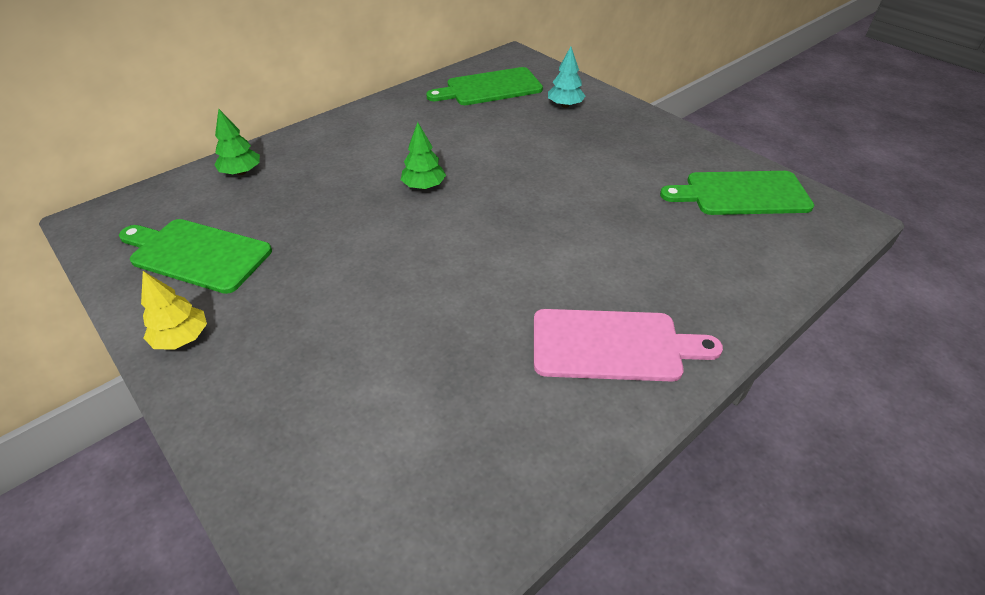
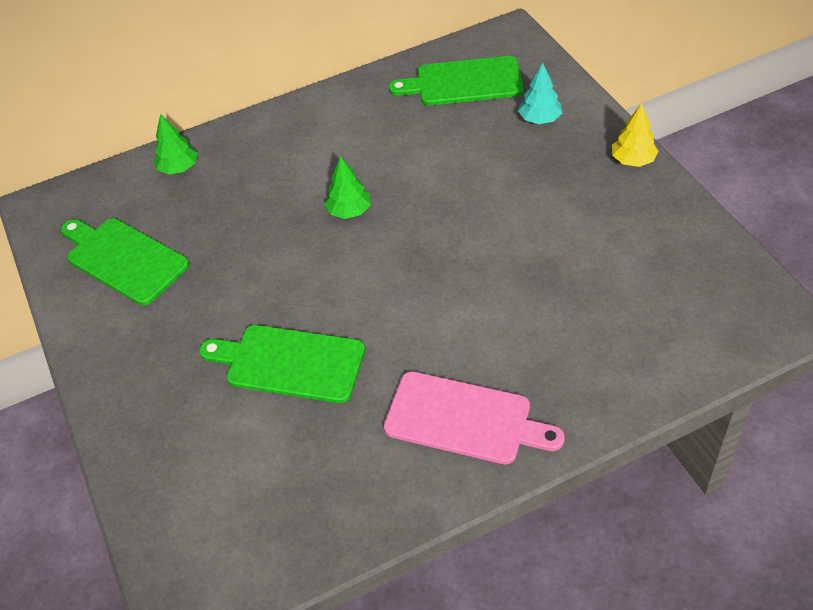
camera: 20 degrees right, 5 degrees up
yellow tree [141,271,207,350] -> yellow tree moved to [612,103,659,167]
green cutting board [660,171,814,215] -> green cutting board moved to [199,325,365,403]

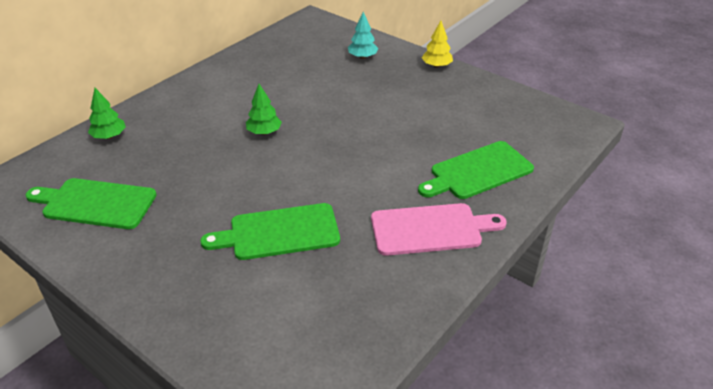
camera: 30 degrees left, 10 degrees down
green cutting board [389,56,524,105] -> green cutting board moved to [418,141,534,199]

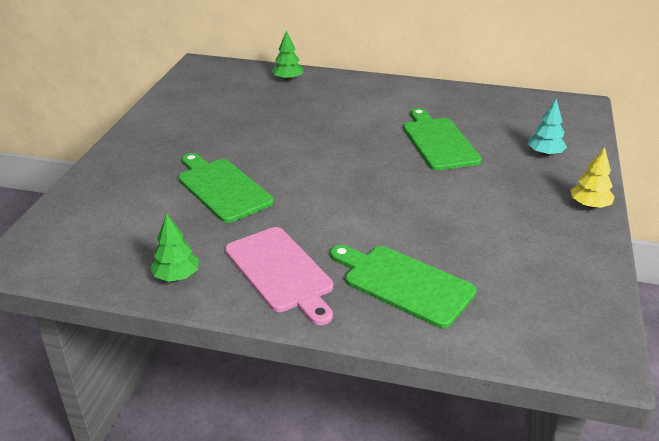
camera: 65 degrees right, 5 degrees down
green cutting board [26,178,156,229] -> green cutting board moved to [403,108,482,170]
green tree [246,84,282,135] -> green tree moved to [150,214,199,282]

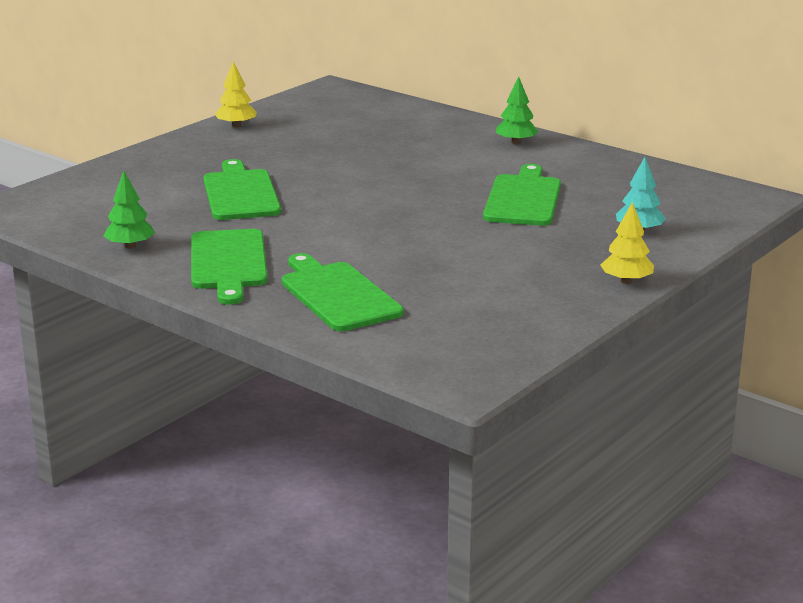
camera: 25 degrees right, 10 degrees down
pink cutting board [225,227,333,325] -> green cutting board [191,229,268,305]
green tree [272,31,303,81] -> green tree moved to [496,77,539,144]
none -> yellow tree [215,61,257,128]

